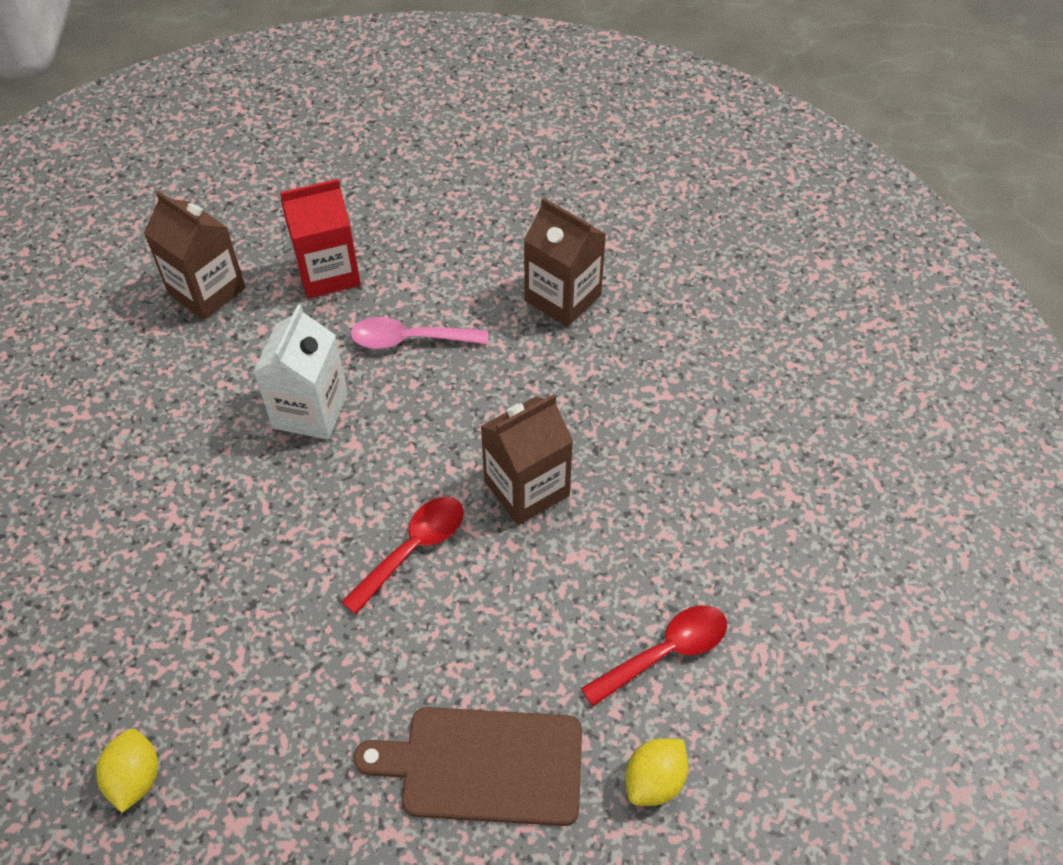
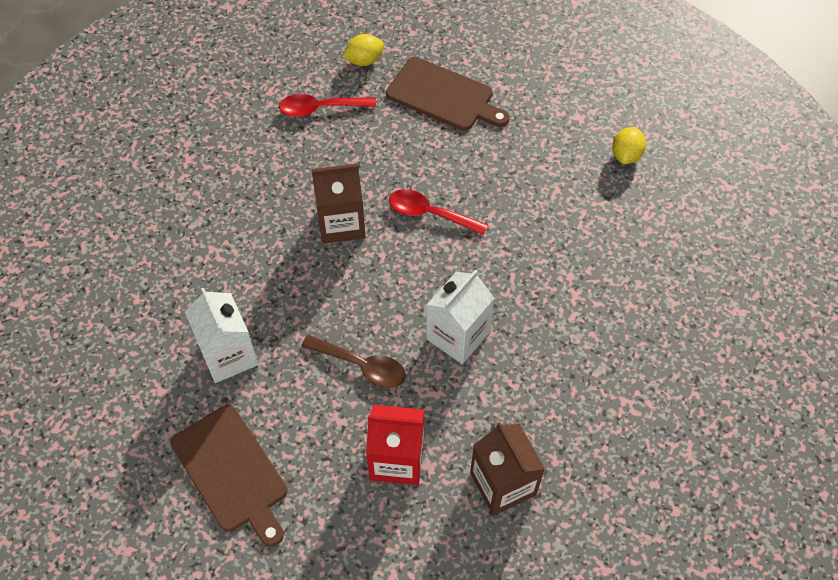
camera: 155 degrees left, 5 degrees up
red spoon [341,497,464,614] -> red spoon turned 45 degrees clockwise [389,189,488,236]
pink spoon [350,317,488,349] -> brown spoon [301,335,406,388]
brown carton [524,197,606,327] -> white carton [185,288,259,383]
none -> brown cutting board [171,405,287,547]

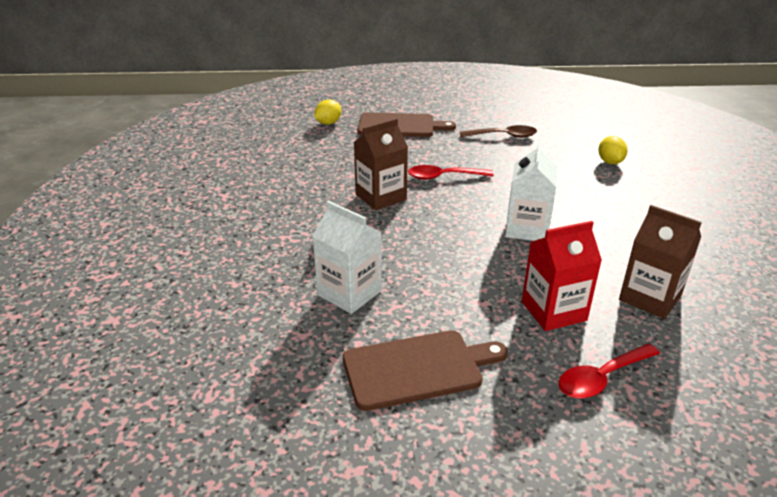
camera: 25 degrees left, 25 degrees down
brown cutting board [171,405,287,547] -> brown cutting board turned 45 degrees counterclockwise [343,330,508,411]
red spoon [279,94,376,117] -> red spoon moved to [558,343,660,399]
brown spoon [301,335,406,388] -> brown spoon moved to [460,125,537,138]
yellow lemon [612,127,646,164] -> yellow lemon moved to [599,136,628,164]

